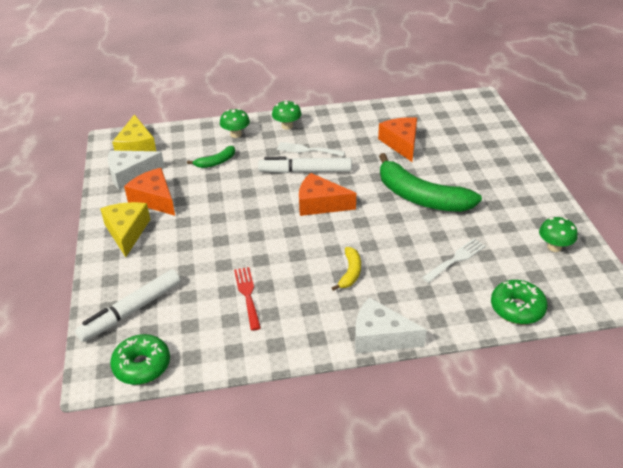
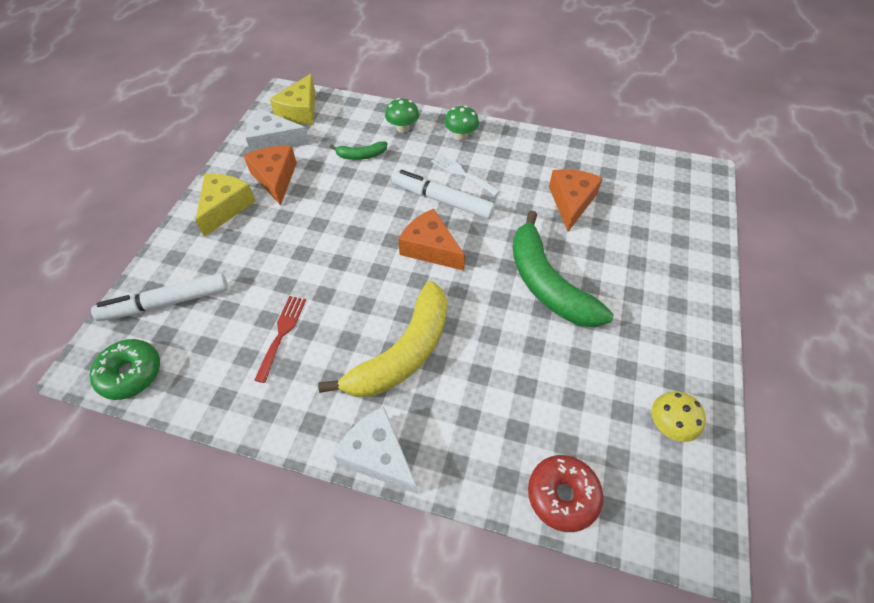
camera: 25 degrees right, 15 degrees up
yellow banana [332,247,361,291] -> yellow banana [318,281,447,397], size x2.17
white fork [422,239,486,283] -> none
green donut [491,280,548,324] -> red donut [528,455,603,532]
green mushroom [539,217,577,252] -> yellow mushroom [652,391,706,442]

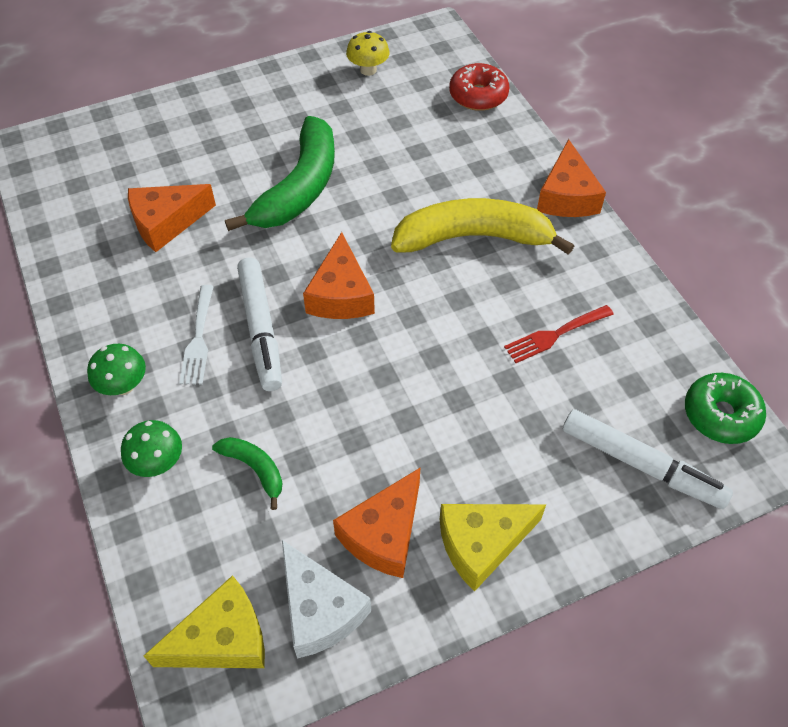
camera: 130 degrees left, 0 degrees up
white cheese [333,406,418,494] -> orange cheese [537,139,606,217]

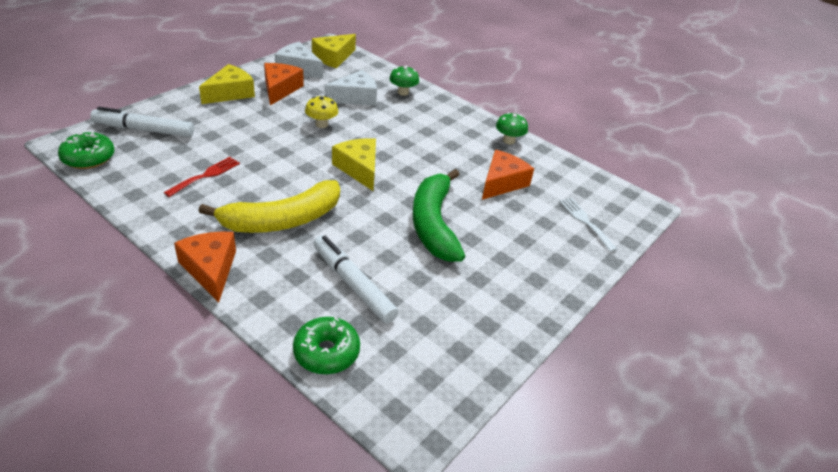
camera: 150 degrees right, 15 degrees down
green mushroom [87,344,146,395] -> green mushroom moved to [496,112,528,144]
white fork [179,285,214,384] -> white fork moved to [559,198,617,252]
green banana [212,437,282,510] -> white cheese [325,70,377,106]
white marker [237,257,282,391] -> white marker moved to [313,235,399,323]
orange cheese [303,232,375,319] -> yellow cheese [332,138,376,191]
yellow mushroom [346,31,390,76] -> yellow mushroom moved to [305,96,338,128]
red donut [449,63,510,111] -> green donut [293,317,360,374]

